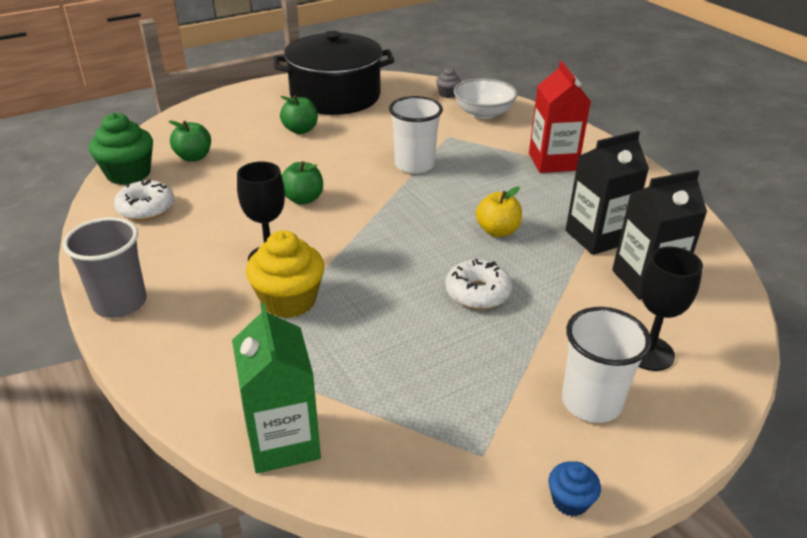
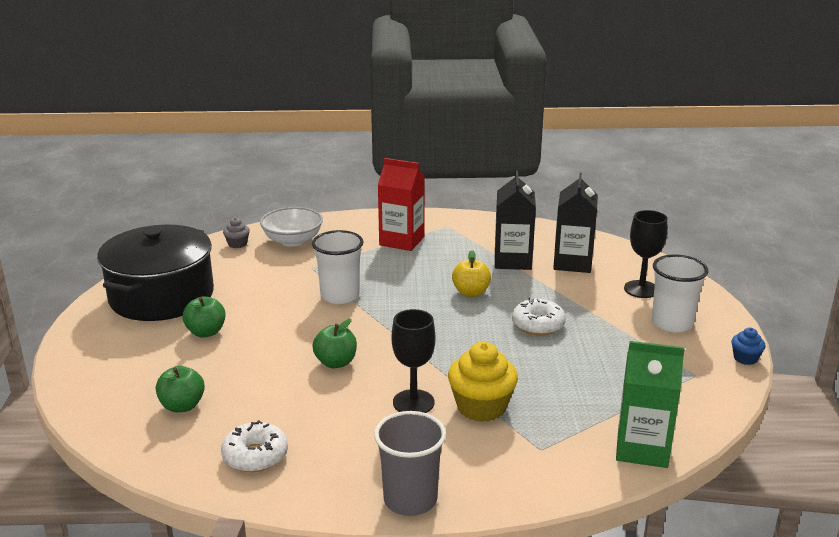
camera: 60 degrees left, 10 degrees down
green cupcake [89,113,153,185] -> none

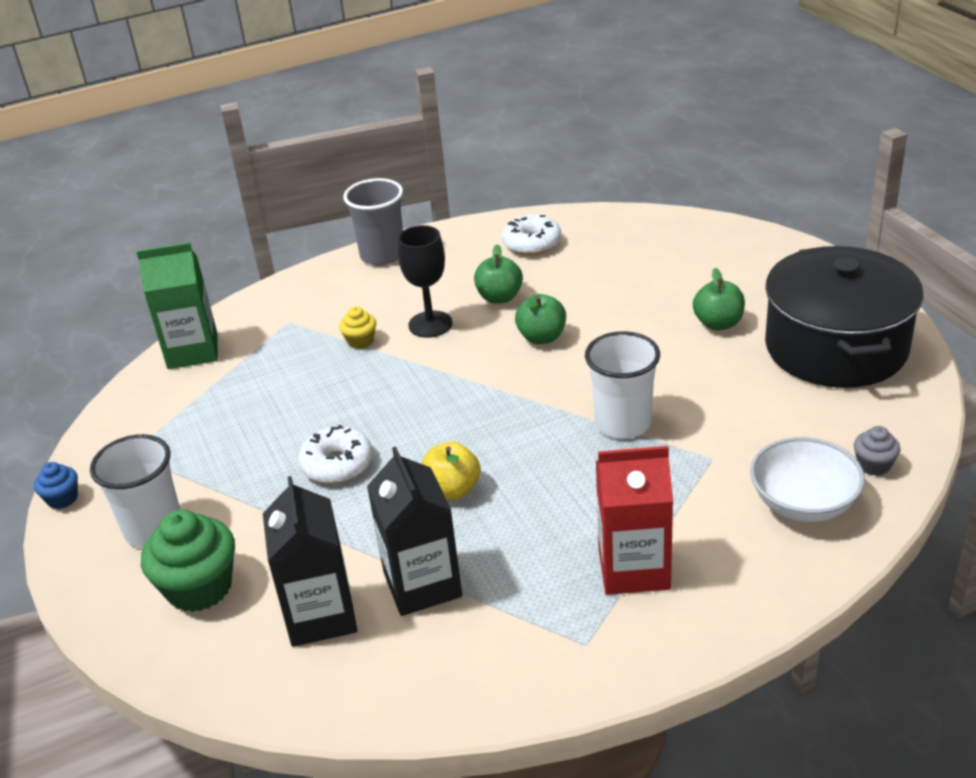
camera: 160 degrees right, 10 degrees up
green apple [156,366,205,413] -> green apple moved to [474,244,523,304]
yellow cupcake [448,342,518,422] -> yellow cupcake [339,307,376,349], size x0.51
black goblet [624,210,667,298] -> green cupcake [141,509,235,612]

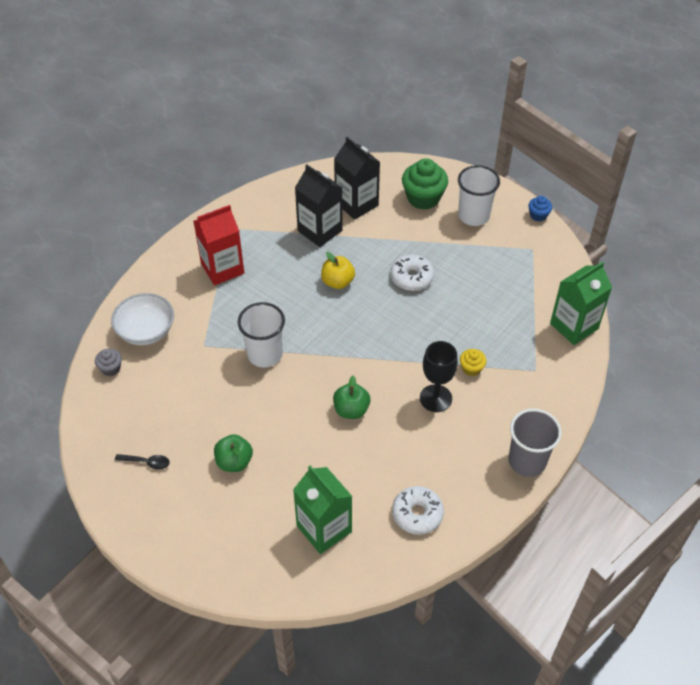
camera: 150 degrees right, 15 degrees up
green apple [474,244,523,304] -> none
black pot [765,246,924,388] -> black spoon [115,454,170,470]
none -> green carton [293,466,352,554]

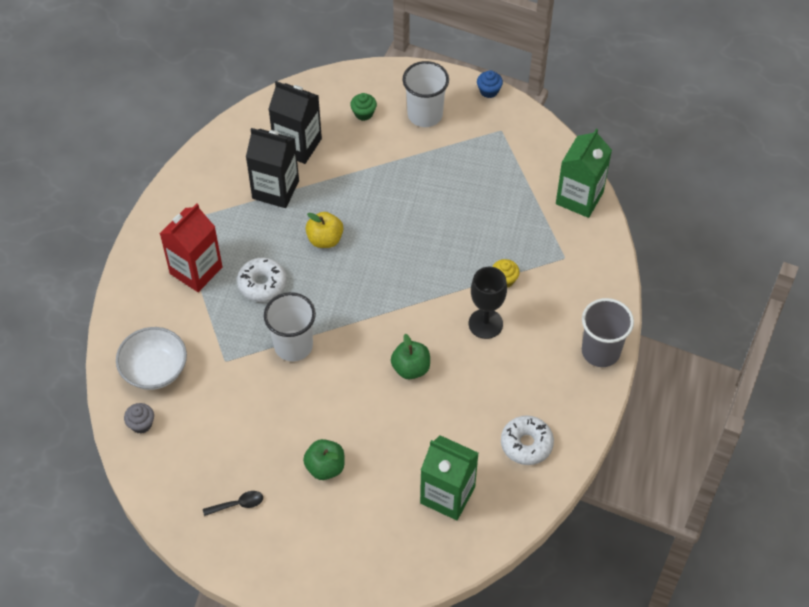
camera: 25 degrees left, 5 degrees up
white donut [390,255,434,291] -> white donut moved to [237,257,287,302]
green cupcake [402,158,448,210] -> green cupcake [350,93,377,121], size x0.51

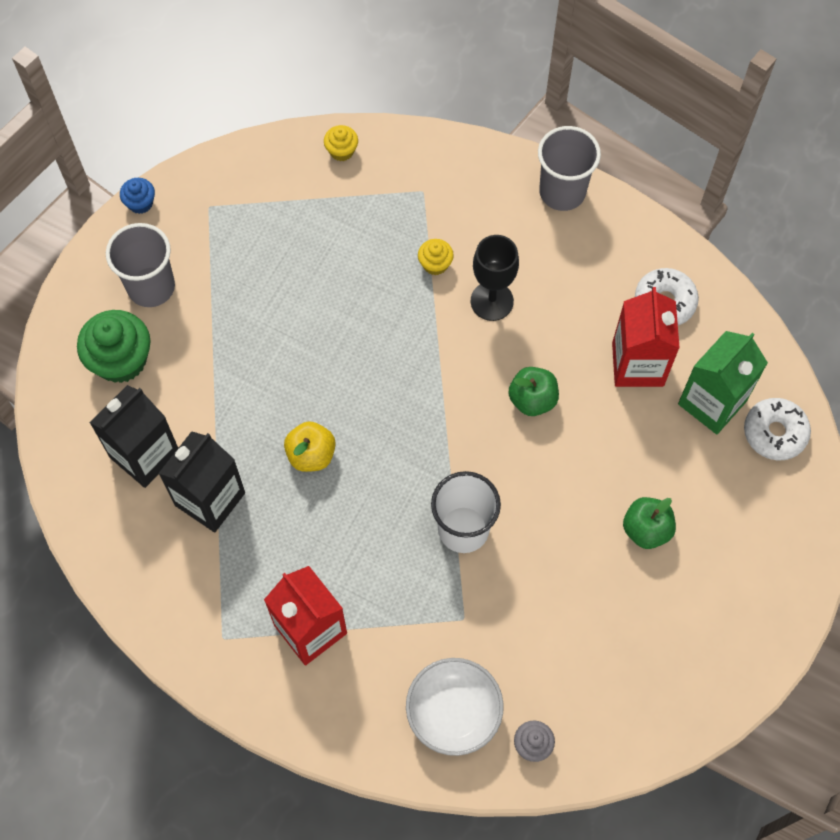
camera: 75 degrees left, 10 degrees up
black spoon [203,491,263,516] -> none
white donut [237,257,287,302] -> white donut moved to [744,398,811,460]
green cupcake [350,93,377,121] -> green cupcake [77,310,151,383], size x1.96
white cup [402,61,449,127] -> grey cup [106,223,175,307]
green carton [556,128,612,218] -> yellow cupcake [324,125,358,161]
none -> red carton [612,287,680,387]

